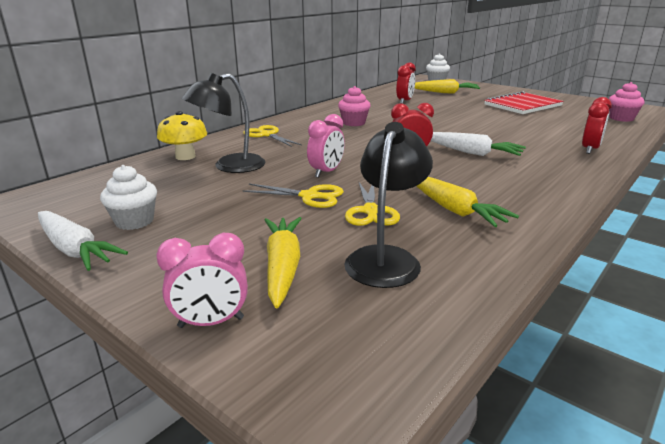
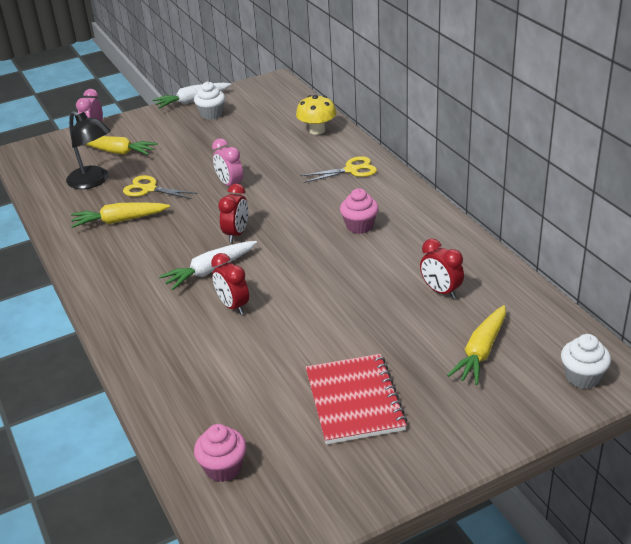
camera: 115 degrees right, 10 degrees up
black lamp [182,73,265,173] -> none
yellow scissors [242,184,344,208] -> none
red clock [582,97,612,154] -> red clock moved to [211,253,249,315]

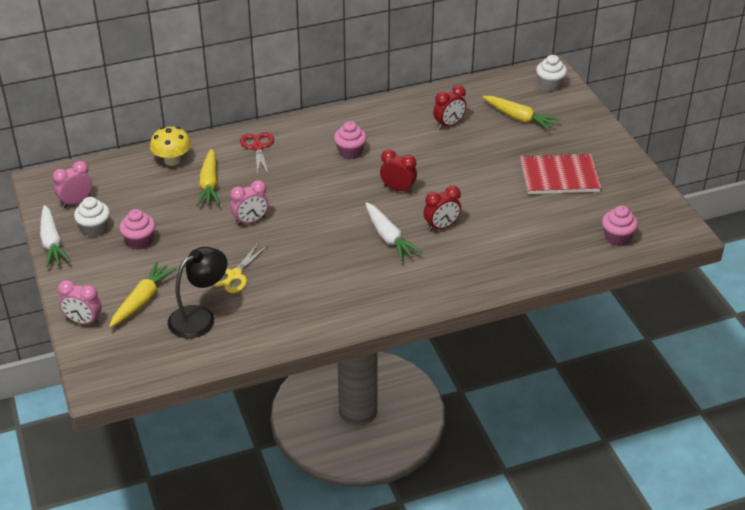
camera: 85 degrees left, 5 degrees up
yellow carrot [71,202,170,228] -> yellow carrot moved to [197,149,220,206]
red clock [218,184,248,242] -> red clock moved to [380,149,417,193]
yellow scissors [300,156,377,183] -> red scissors [240,132,274,176]
none -> pink clock [52,161,92,208]
none -> pink cupcake [119,209,155,250]

